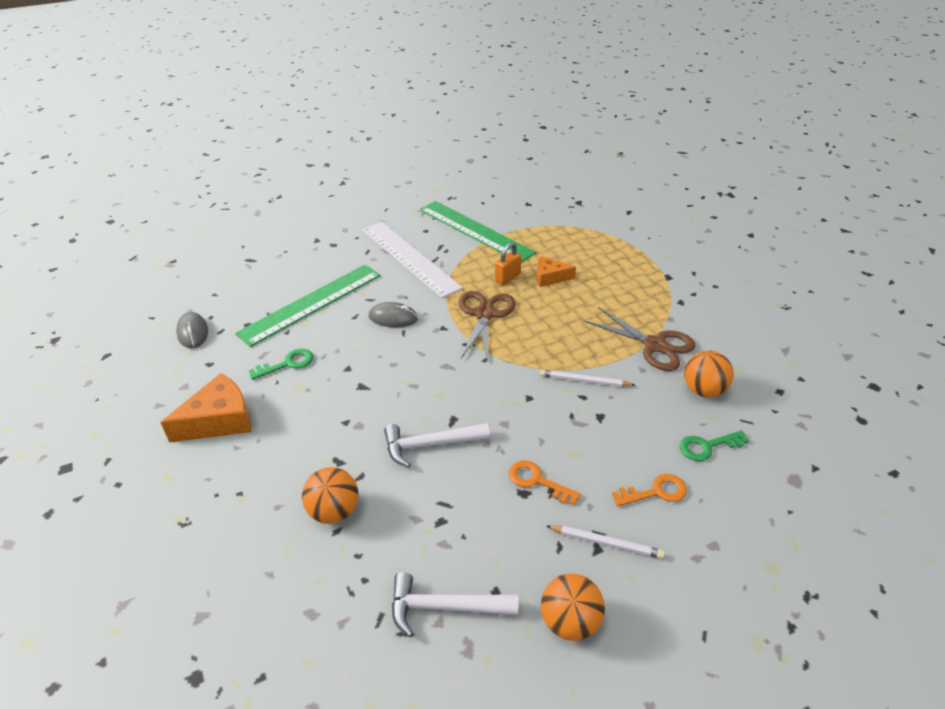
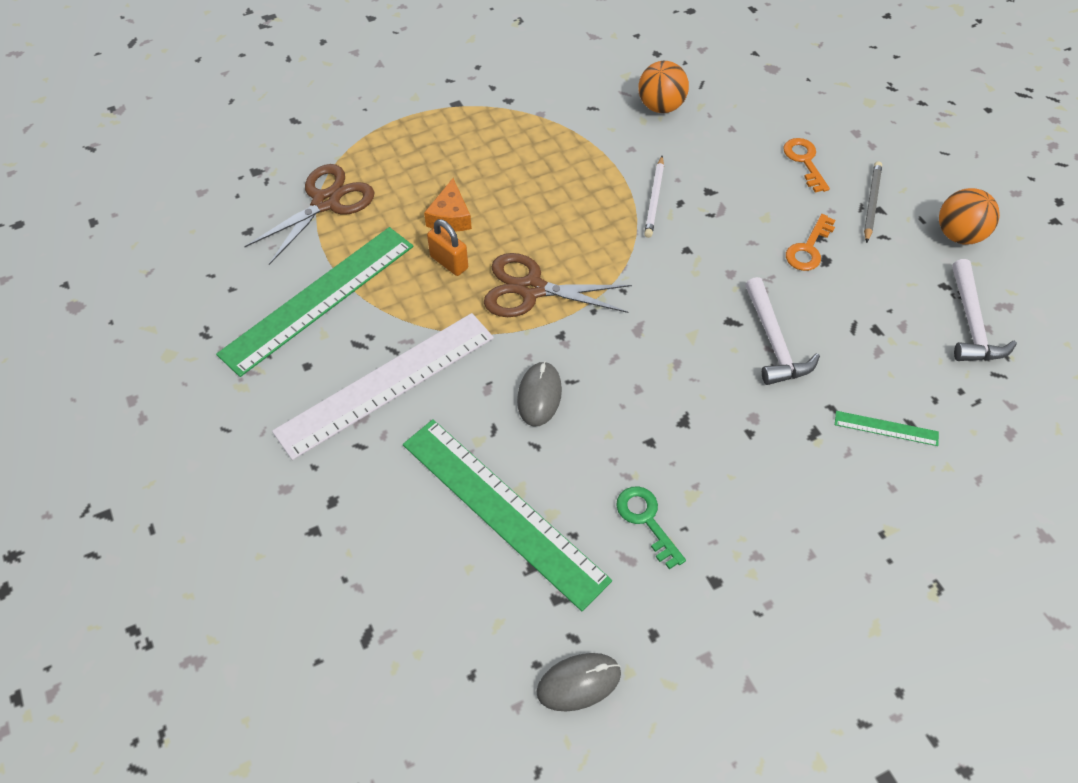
camera: 90 degrees left, 15 degrees up
orange cheese [160,373,251,442] -> none
orange ball [302,467,358,524] -> green ruler [835,411,939,446]
white pencil [546,525,665,559] -> grey pencil [864,161,882,243]
brown scissors [584,307,695,371] -> brown scissors moved to [244,164,374,265]
green key [680,430,749,461] -> none

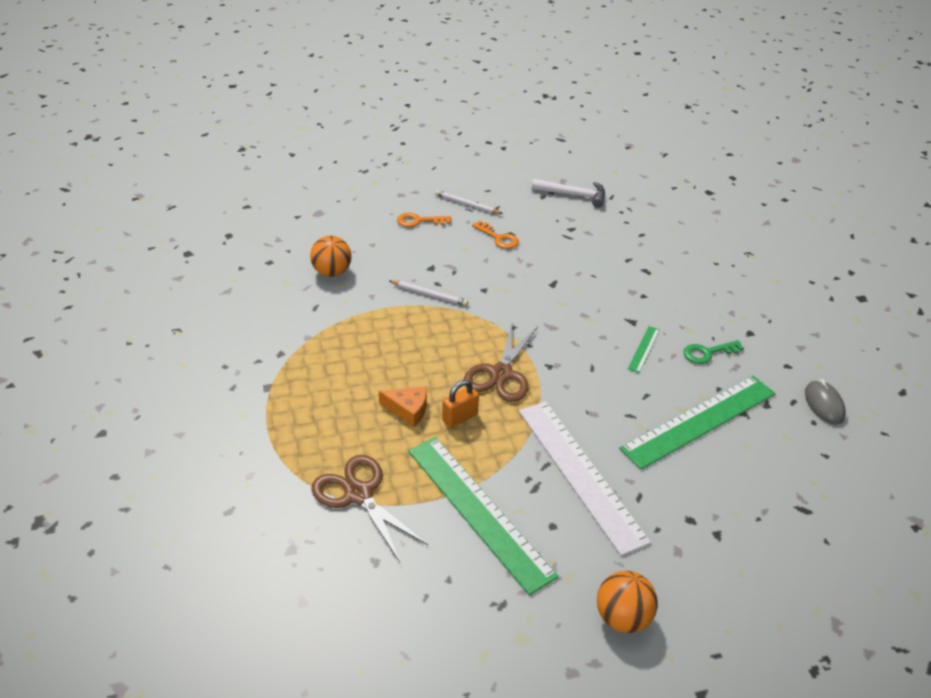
camera: 80 degrees left, 15 degrees down
grey mouse [517,361,562,427] -> none
white hammer [745,277,820,385] -> none
green ruler [835,411,939,446] -> green ruler moved to [628,326,660,373]
grey pencil [864,161,882,243] -> white pencil [435,190,503,214]
orange ball [939,188,1000,244] -> orange ball moved to [597,571,658,633]

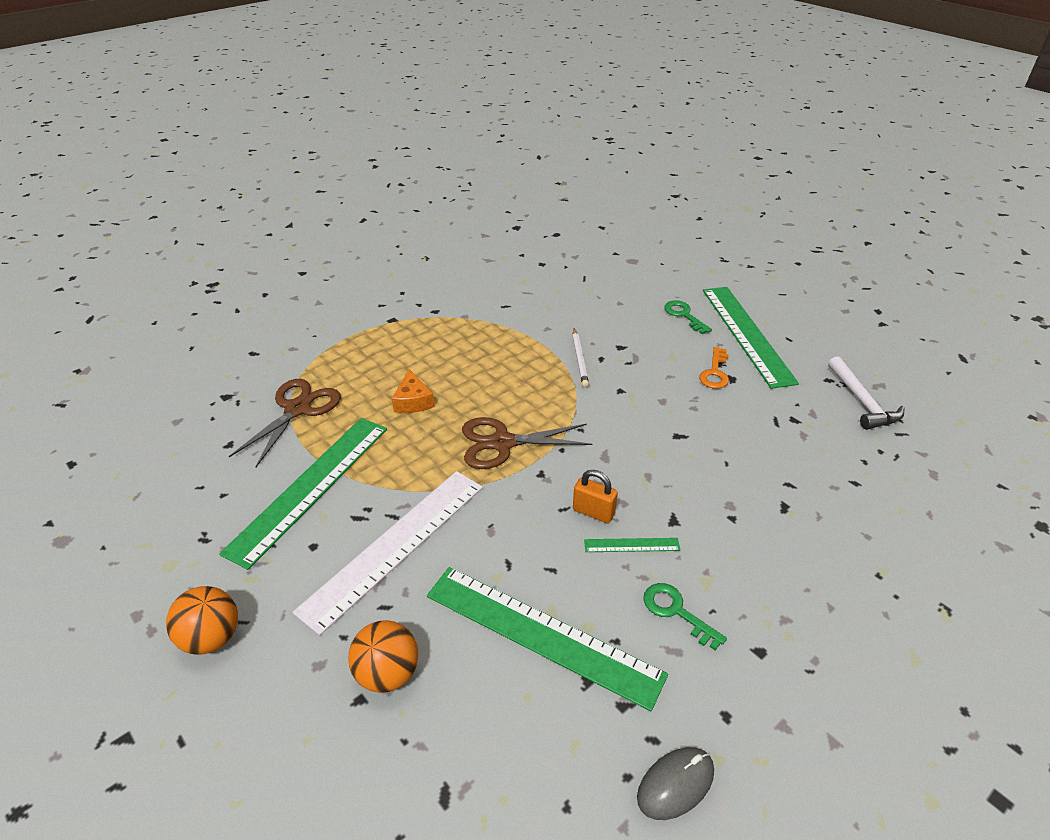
camera: 65 degrees right, 0 degrees up
orange ball [310,236,351,277] -> orange ball moved to [348,620,418,693]
orange key [397,213,451,227] -> green key [664,300,712,334]
white pencil [435,190,503,214] -> green ruler [703,287,799,389]
orange padlock [442,380,479,428] -> orange padlock moved to [573,470,618,523]

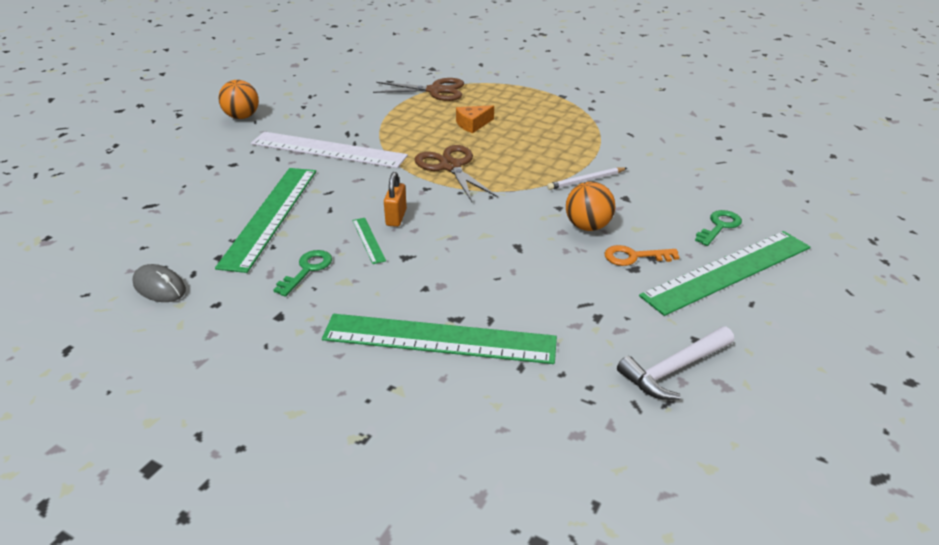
camera: 70 degrees right, 5 degrees down
green ruler [219,418,387,570] -> green ruler moved to [322,314,557,364]
orange ball [348,620,418,693] -> orange ball moved to [566,182,615,231]

